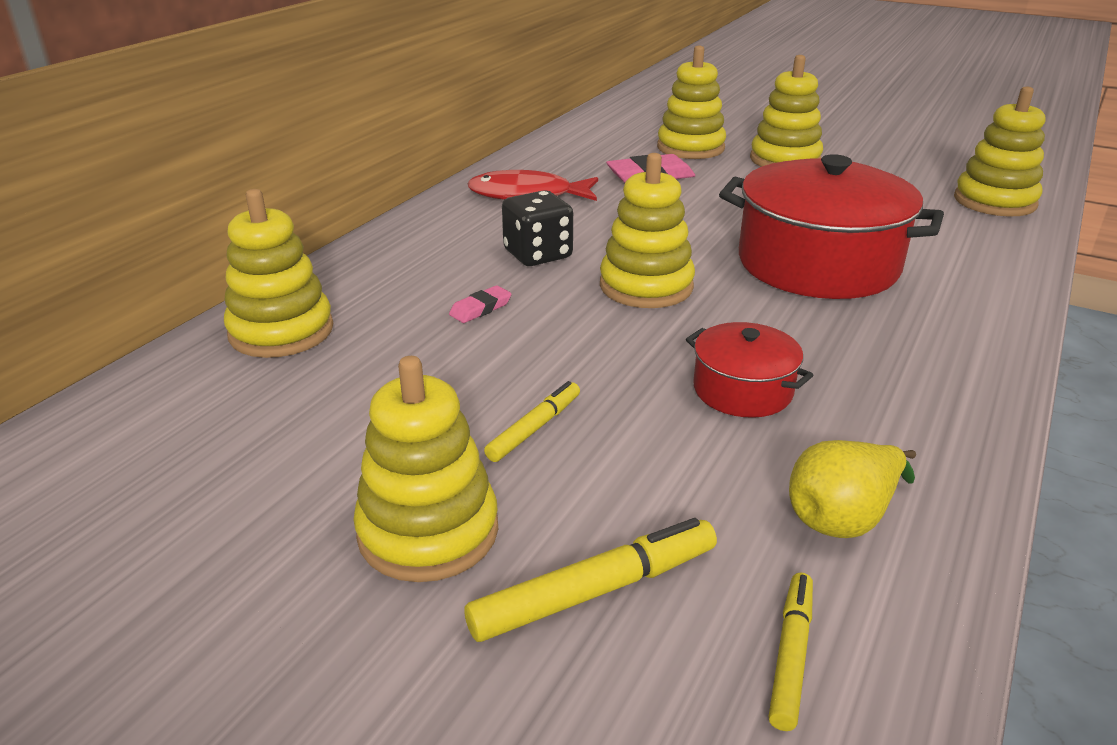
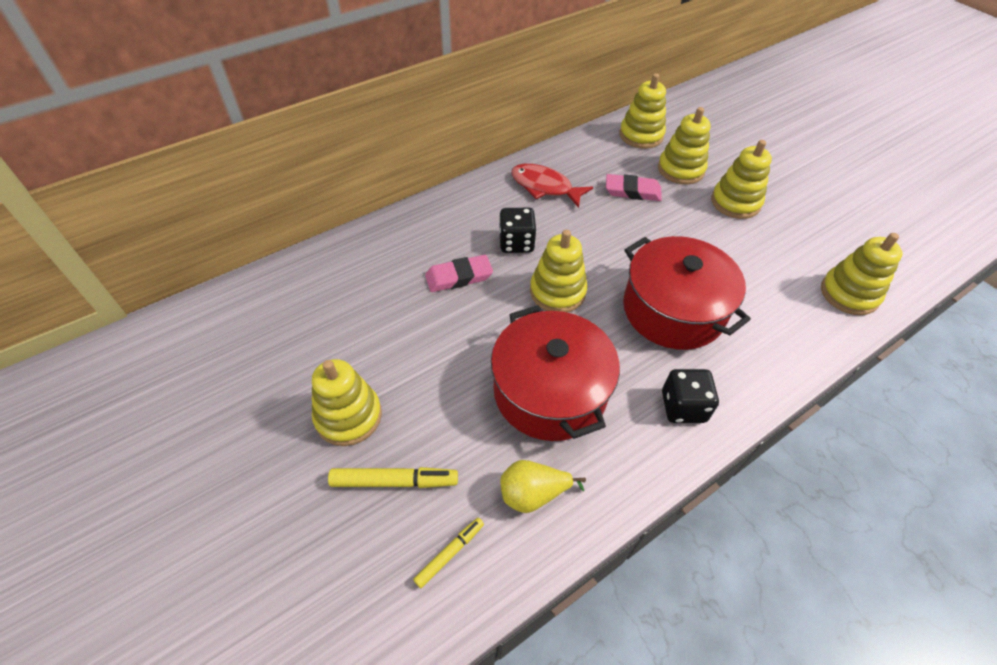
camera: 25 degrees right, 20 degrees up
yellow stacking toy [224,189,333,358] -> yellow stacking toy moved to [620,73,666,149]
pink eraser [449,285,512,323] -> pink eraser [425,255,493,292], size x1.82
yellow marker [484,381,580,462] -> none
red pot [686,322,813,418] -> red pot [491,305,620,441], size x2.03
none -> black dice [662,369,719,423]

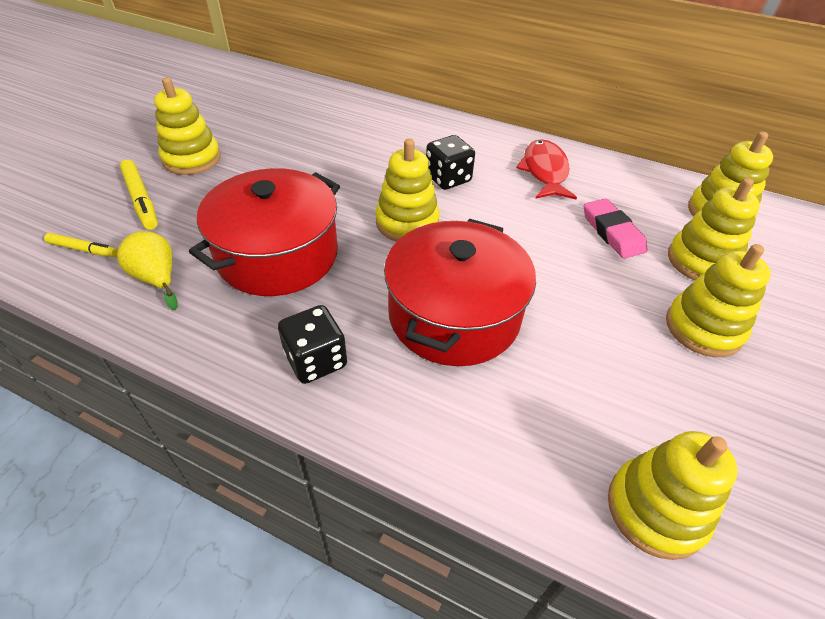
camera: 60 degrees right, 5 degrees down
pink eraser [425,255,493,292] -> none

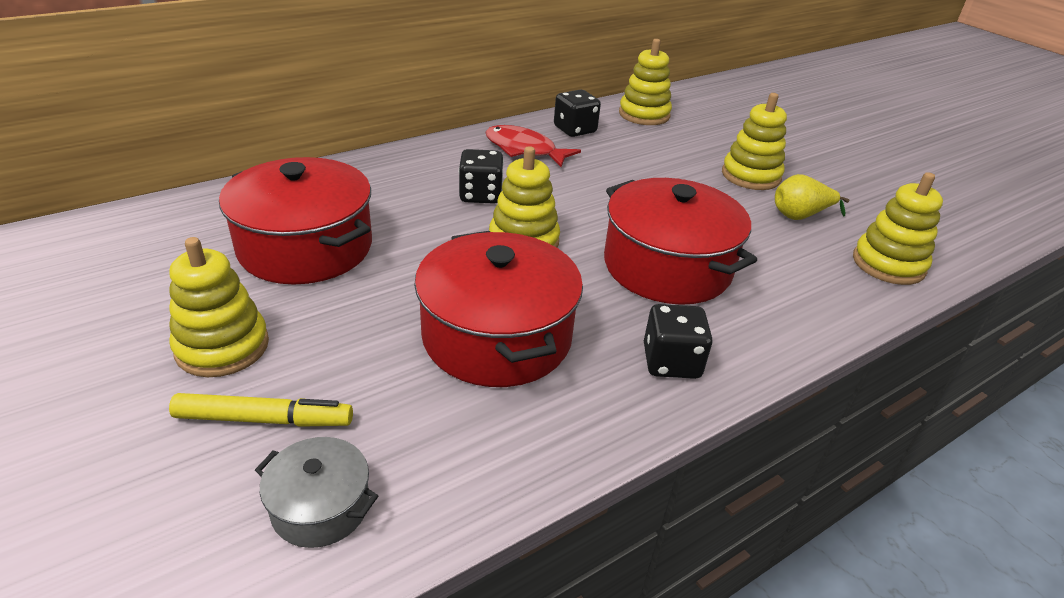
camera: 60 degrees left, 10 degrees down
yellow marker [44,233,118,257] -> grey pot [255,437,378,548]
yellow pear [117,231,178,310] -> yellow pear moved to [775,174,849,220]
pink eraser [584,198,648,259] -> none
yellow stacking toy [668,178,760,280] -> none
none -> red pot [219,157,372,284]
none -> black dice [554,90,601,137]

